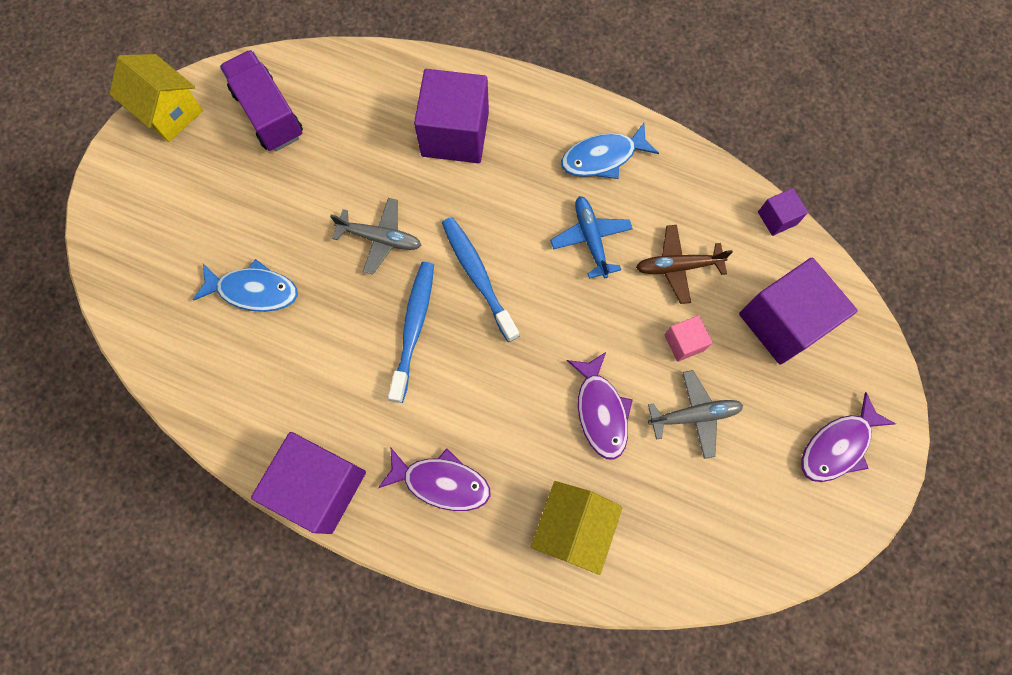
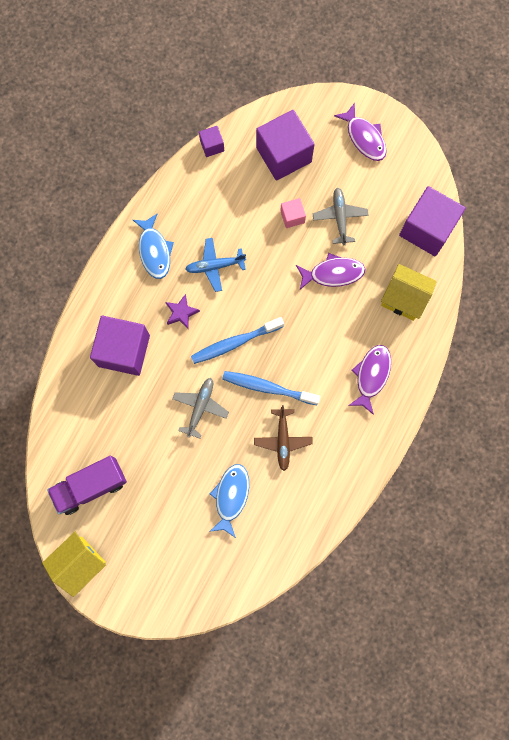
camera: 85 degrees left, 5 degrees up
purple cube [251,432,366,534] -> purple cube moved to [399,186,466,256]
brown plane [636,225,733,304] -> brown plane moved to [254,405,313,471]
none -> purple star [166,294,200,330]

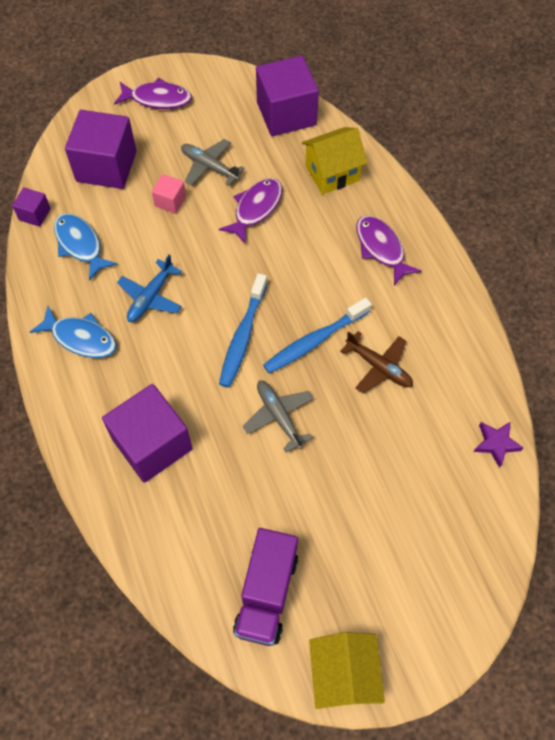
camera: 50 degrees left, 15 degrees down
purple star [166,294,200,330] -> purple star moved to [474,421,524,468]
blue fish [209,464,249,538] -> blue fish moved to [54,213,118,281]

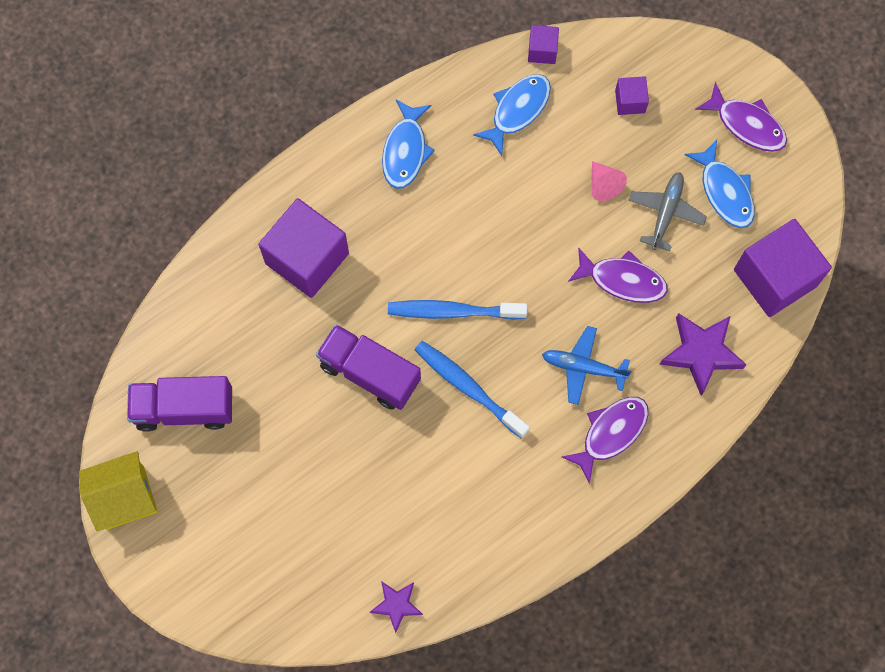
camera: 75 degrees right, 10 degrees up
purple cube [65,110,137,189] -> purple cube [615,76,649,115], size x0.47
purple fish [114,78,192,109] -> purple fish turned 45 degrees counterclockwise [695,82,787,152]
blue plane [117,254,182,322] -> blue plane moved to [542,326,632,405]
pink cube [152,174,186,214] -> pink cone [591,161,627,201]
grey plane [243,381,314,453] -> purple truck [316,324,421,410]
yellow house [302,127,367,194] -> purple star [659,313,747,396]
brown plane [340,331,413,393] -> none
none -> blue fish [685,140,754,228]

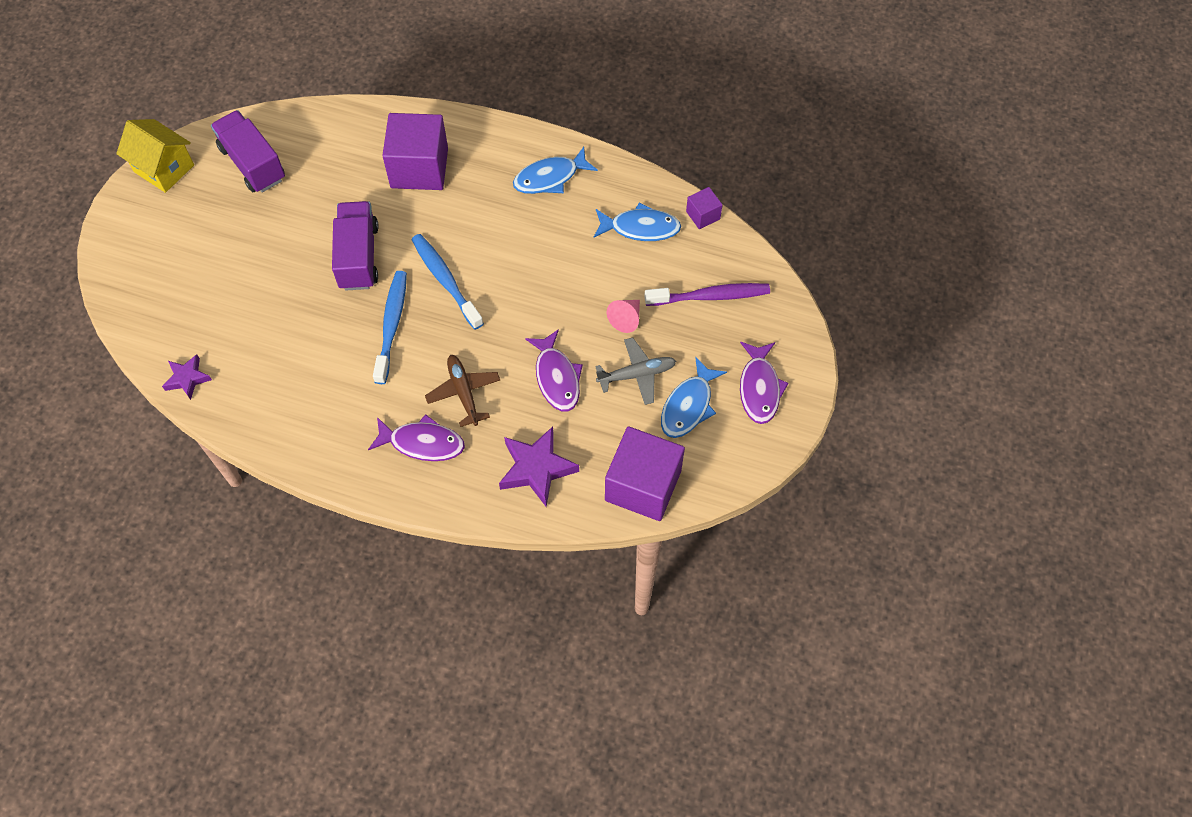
camera: 55 degrees right, 10 degrees down
blue plane [542,326,632,405] -> brown plane [425,355,500,427]
purple cube [615,76,649,115] -> purple toothbrush [644,283,770,306]

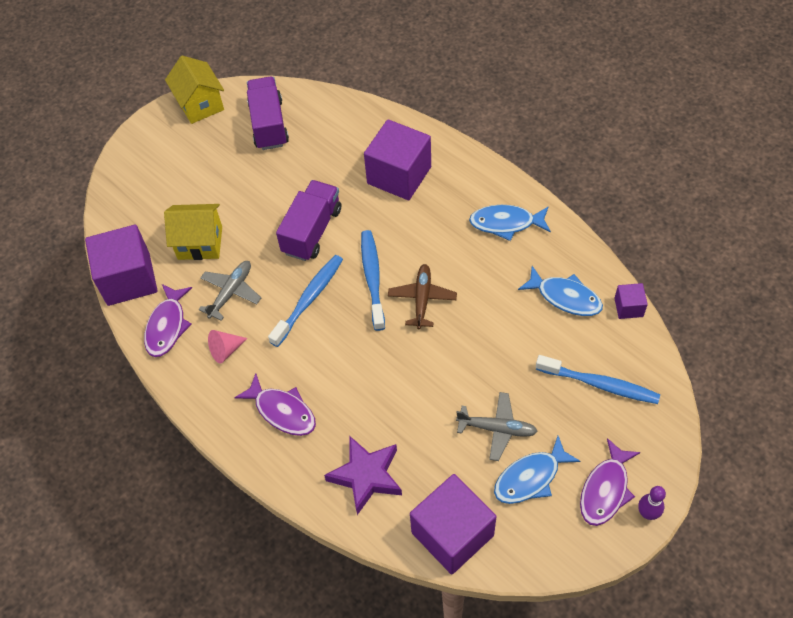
camera: 30 degrees right, 5 degrees down
purple star [162,354,212,400] -> purple cube [85,224,157,306]
brown plane [425,355,500,427] -> brown plane moved to [388,264,457,329]
purple fish [525,329,583,412] -> purple fish moved to [144,284,192,357]
pink cone [607,300,640,333] -> pink cone moved to [208,330,248,363]
purple toothbrush [644,283,770,306] -> blue toothbrush [536,355,660,404]
none -> yellow house [164,204,222,260]
none -> grey plane [198,261,261,321]
none -> purple bowling pin [638,486,666,520]

